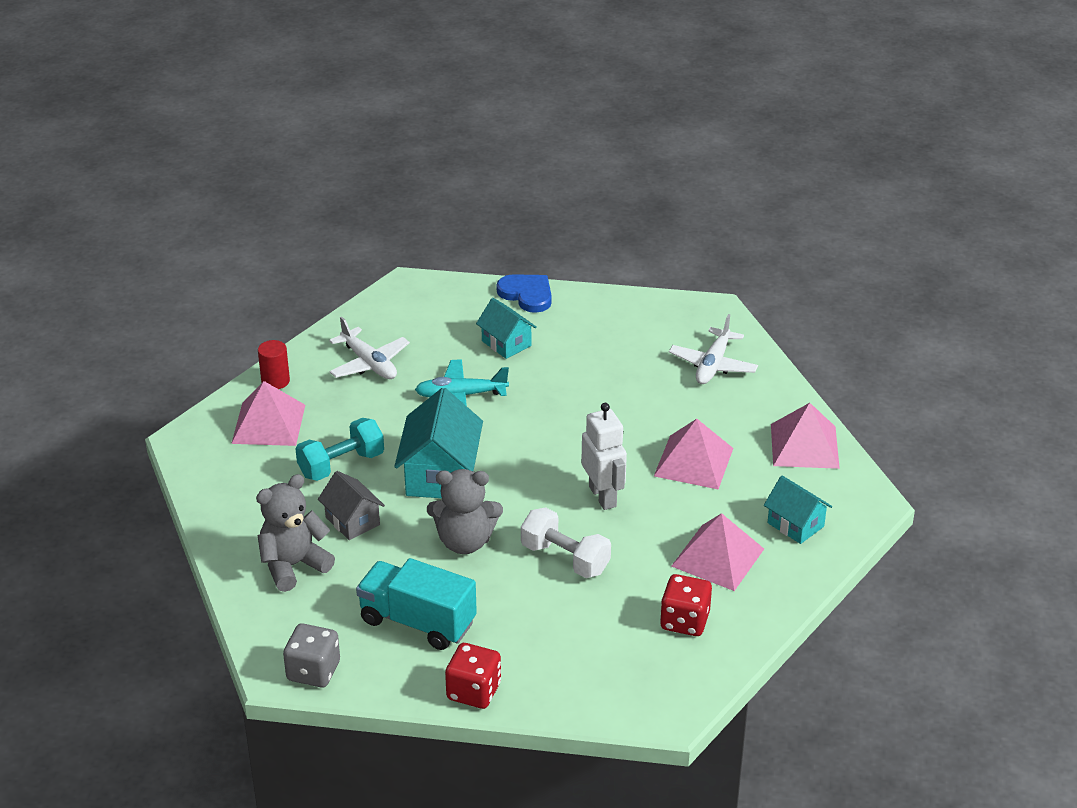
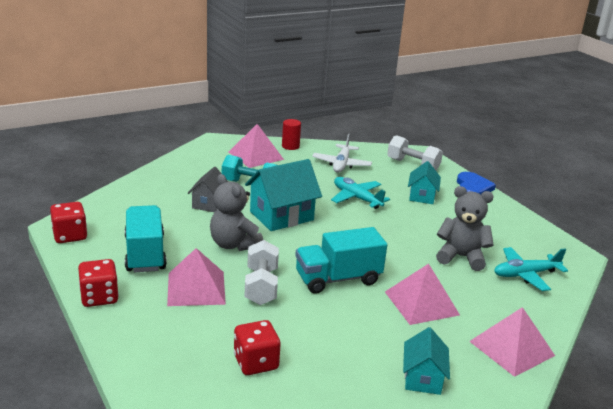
camera: 50 degrees right, 10 degrees down
grey teddy bear [256,474,335,592] -> grey teddy bear moved to [436,186,494,271]
grey dice [283,623,340,688] -> red dice [50,202,87,243]
white robot [581,403,627,510] -> turquoise truck [295,227,387,294]
white plane [669,314,758,384] -> turquoise plane [494,247,568,291]
pink pyramid [671,513,764,591] -> pink pyramid moved to [167,248,226,306]
none -> white dumbbell [387,135,443,171]

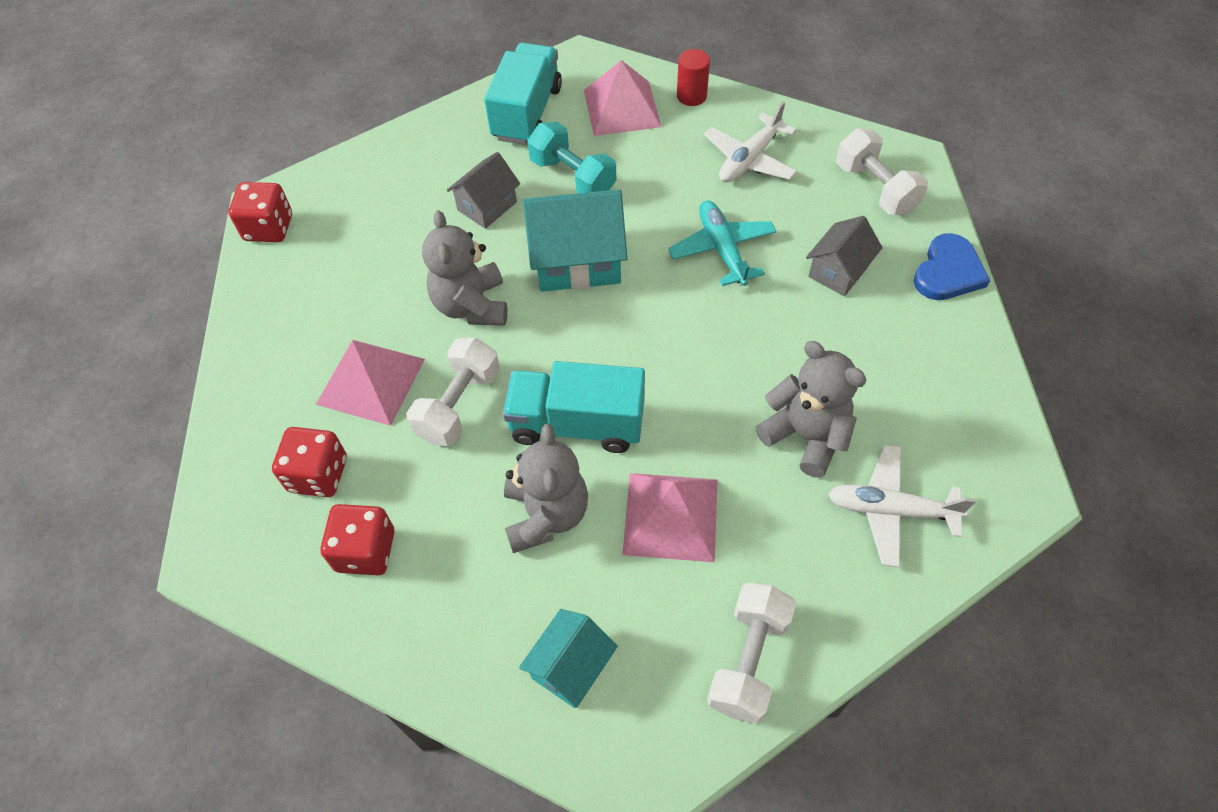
camera: 30 degrees right, 30 degrees up
red dice [78,259,119,307] -> red dice moved to [272,427,347,497]
turquoise truck [125,205,167,272] -> turquoise truck moved to [484,43,562,145]
turquoise house [408,161,441,204] -> grey house [806,216,883,296]
pink pyramid [469,307,555,377] -> white dumbbell [707,583,796,724]
turquoise plane [494,247,568,291] -> white plane [828,445,976,568]
none -> grey teddy bear [504,424,588,553]

